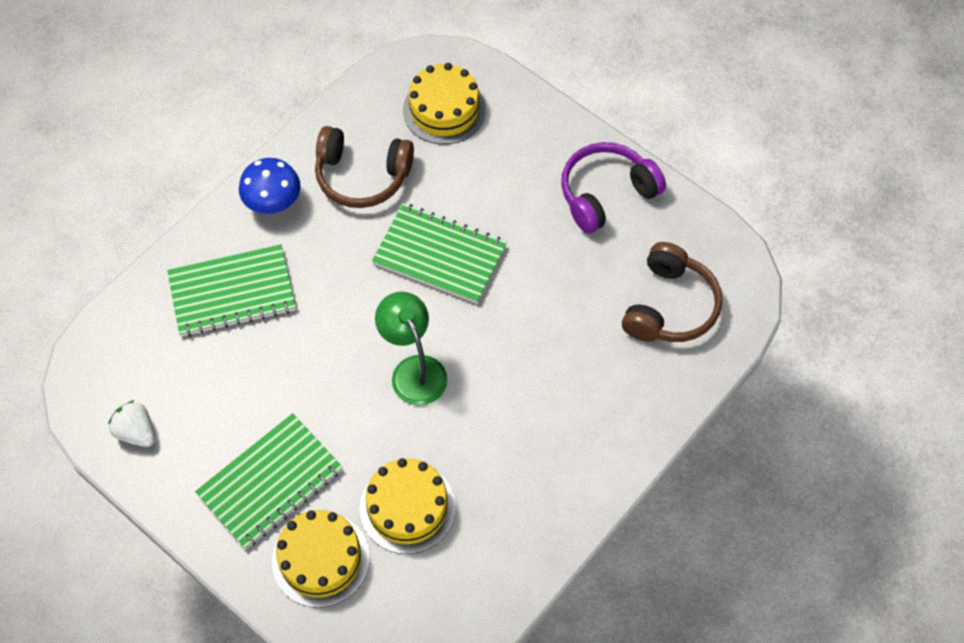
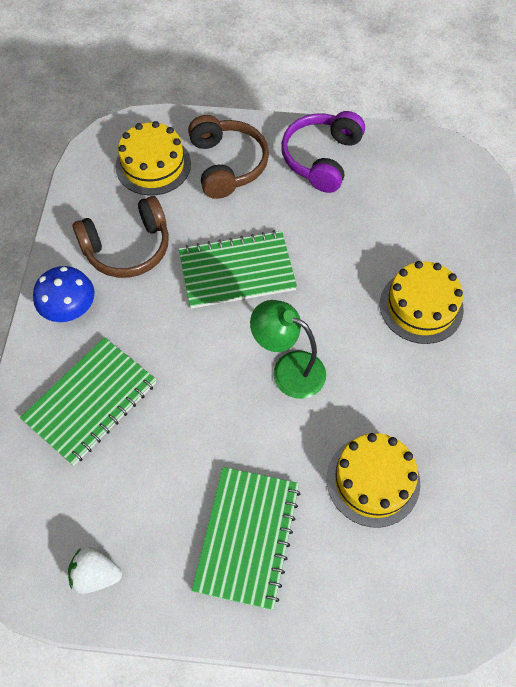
camera: 35 degrees left, 0 degrees up
yellow cake [272,510,370,608] -> yellow cake moved to [380,261,464,344]
brown headphones [622,242,722,342] -> brown headphones moved to [188,115,269,199]

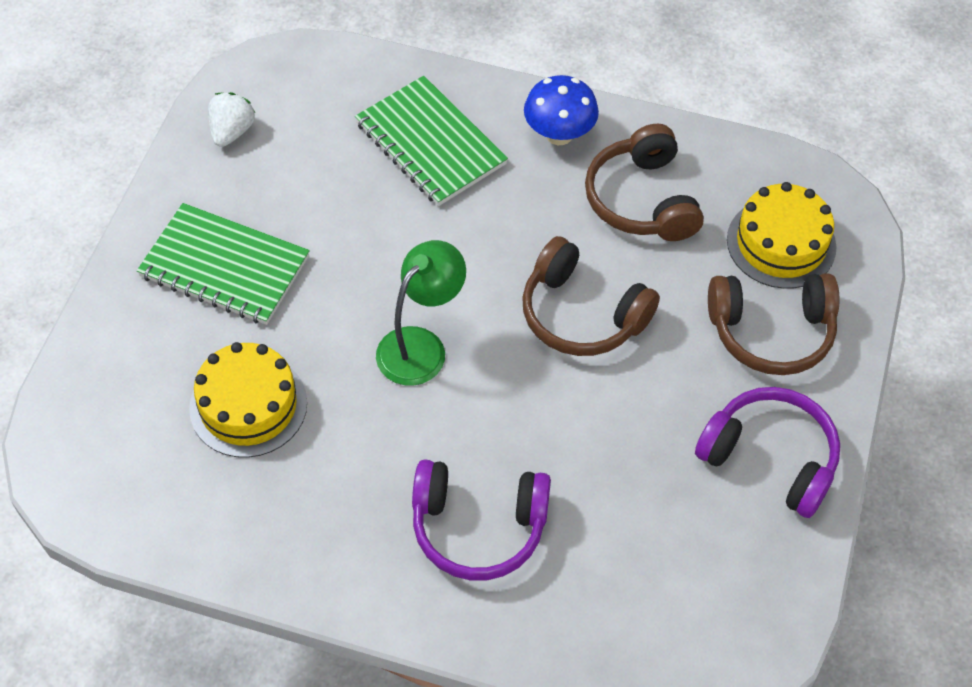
camera: 100 degrees right, 5 degrees down
green notebook [179,230,297,309] -> brown headphones [522,236,660,356]
yellow cake [380,261,464,344] -> purple headphones [412,459,551,580]

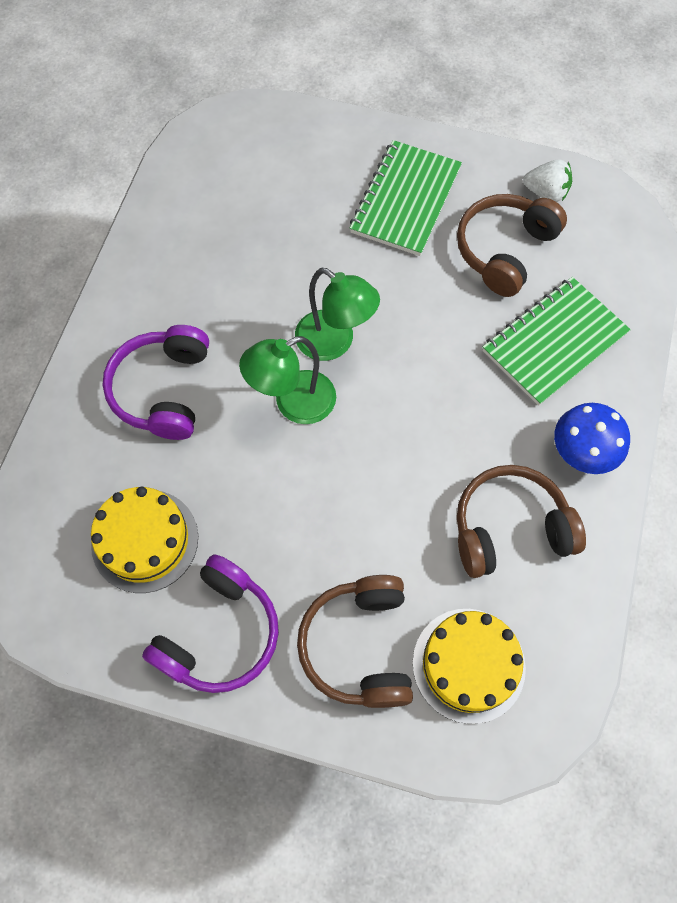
camera: 90 degrees right, 10 degrees up
yellow cake [189,342,307,458] -> yellow cake moved to [91,487,198,593]
brown headphones [522,236,660,356] -> brown headphones moved to [457,194,567,297]
none -> green lamp [239,336,336,424]

